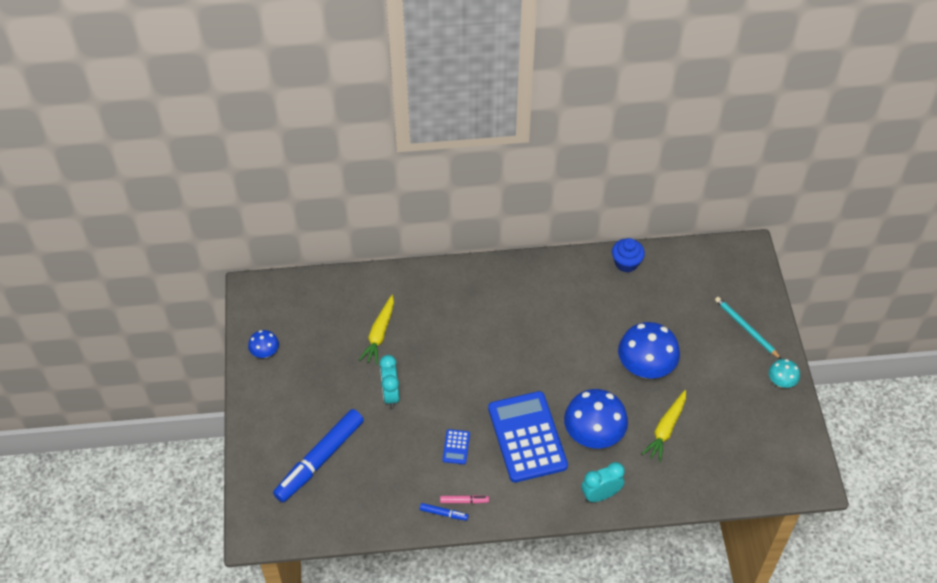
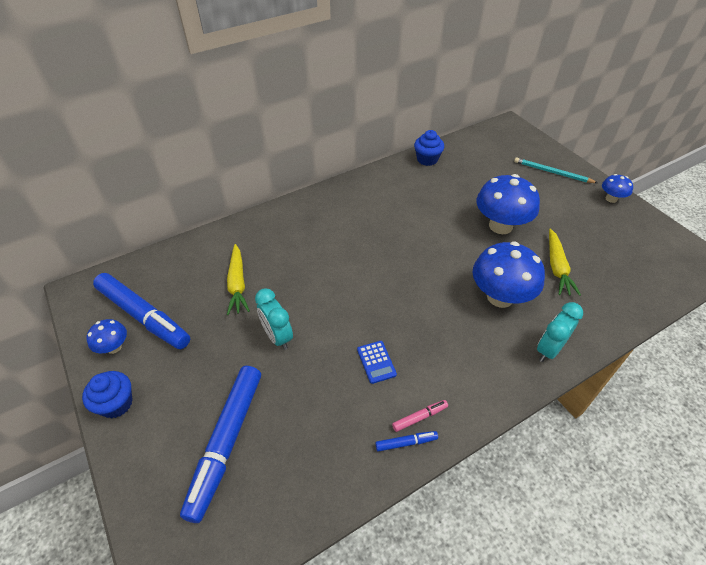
camera: 25 degrees left, 5 degrees down
blue calculator [488,391,568,483] -> none
turquoise mushroom [769,359,800,388] -> blue mushroom [602,174,633,203]
none -> blue cupcake [82,371,133,418]
none -> blue marker [93,273,190,349]

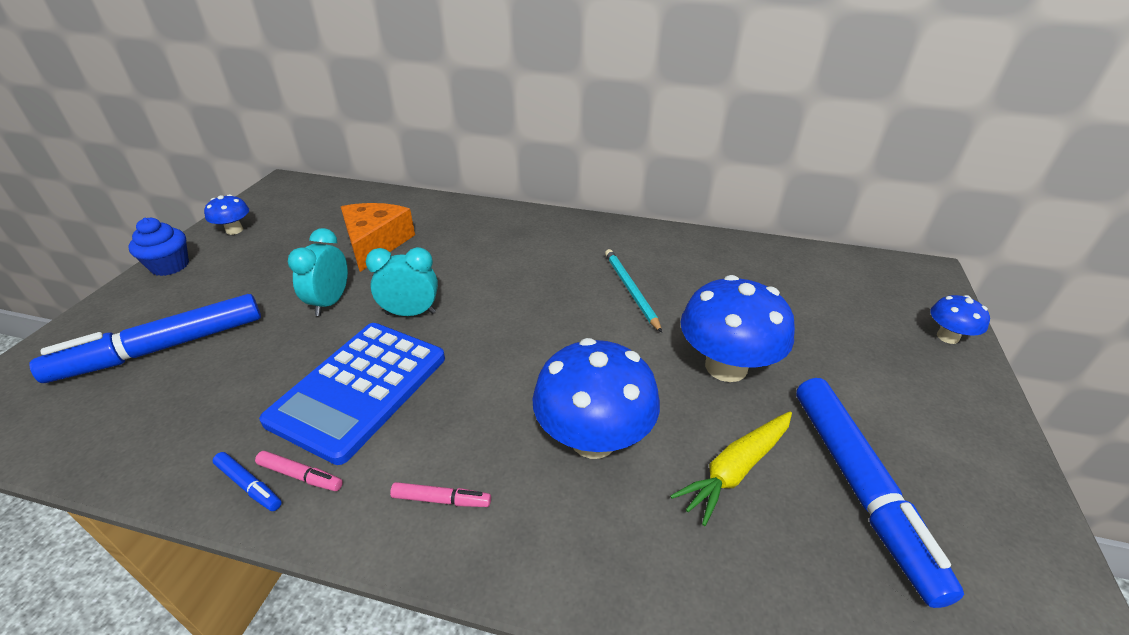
camera: 45 degrees right, 10 degrees down
blue marker [93,273,190,349] -> blue marker moved to [796,378,964,608]
yellow carrot [227,244,250,315] -> orange cheese [341,203,415,272]
blue calculator [357,341,397,384] -> blue calculator [259,323,445,465], size x2.50
blue cupcake [414,130,444,166] -> none
turquoise pencil [514,157,598,183] -> turquoise pencil moved to [605,249,662,333]
turquoise clock [537,302,583,362] -> turquoise clock moved to [366,247,438,316]
blue mushroom [602,174,633,203] -> blue mushroom moved to [930,295,990,344]
none -> pink marker [390,482,491,507]

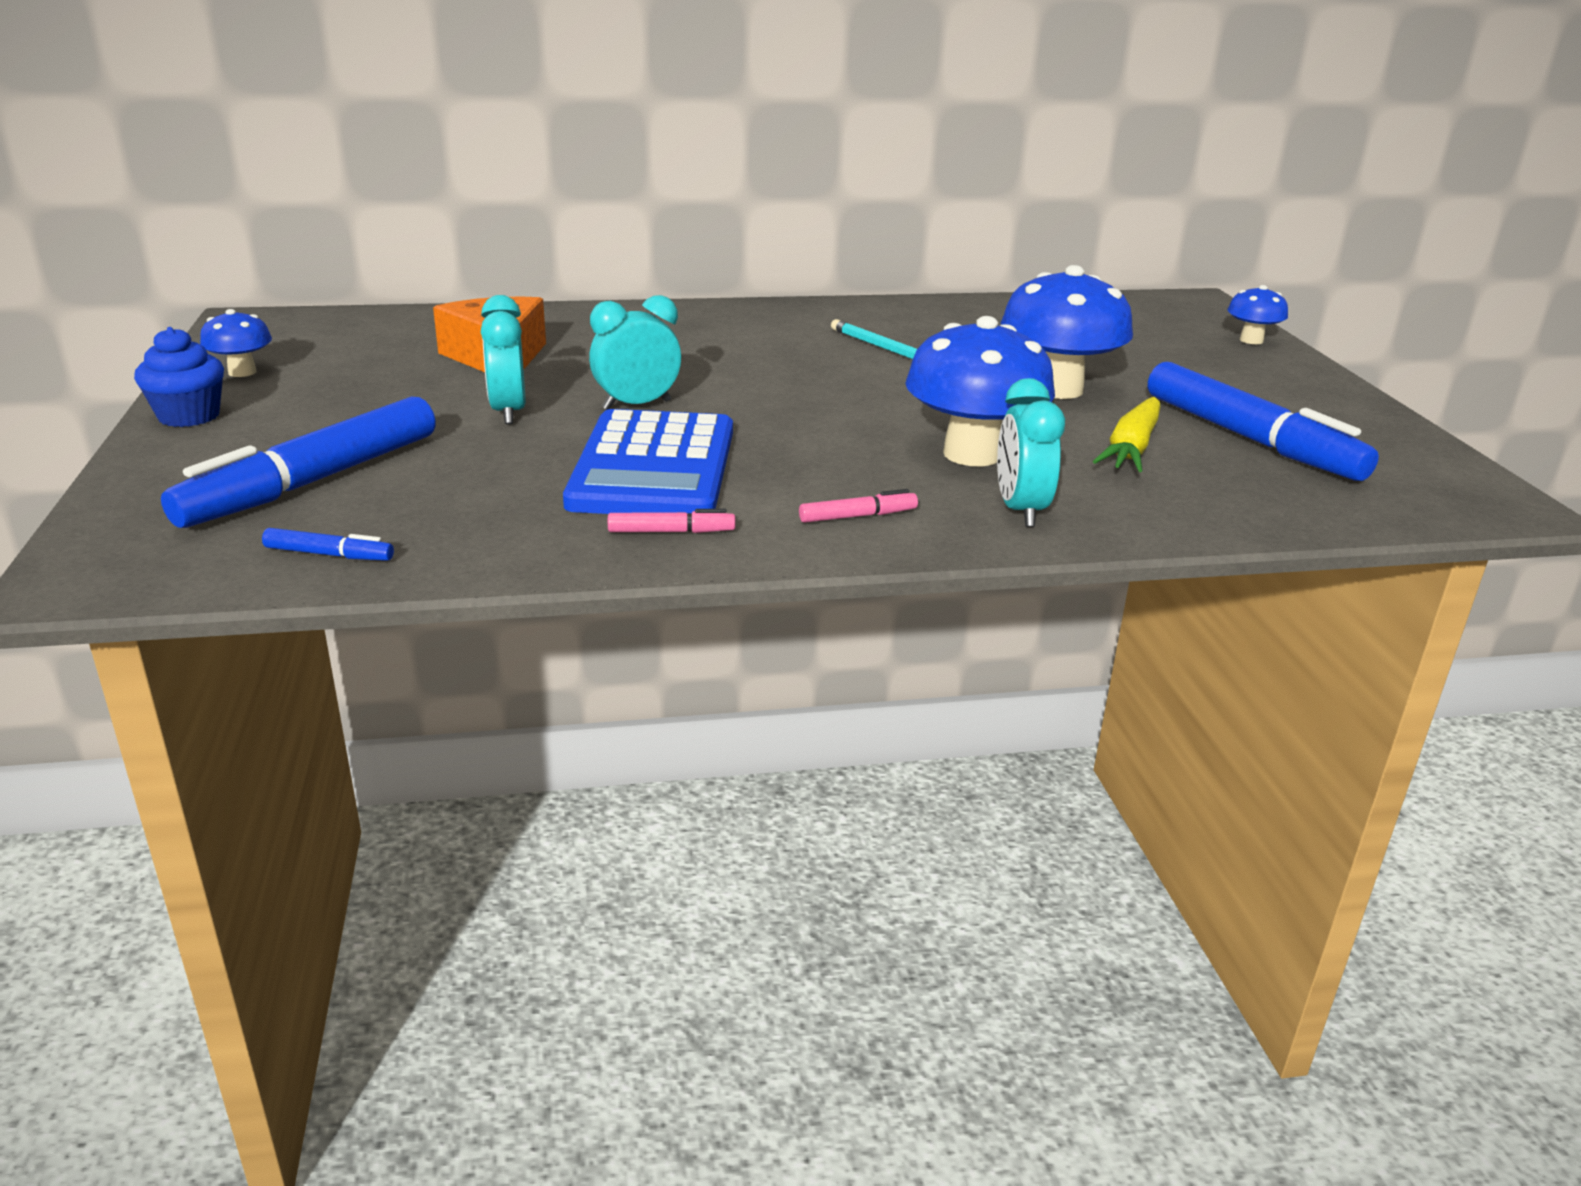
camera: 25 degrees left, 10 degrees down
blue marker [213,452,282,511] -> blue marker moved to [262,528,394,561]
none -> turquoise clock [997,378,1065,527]

